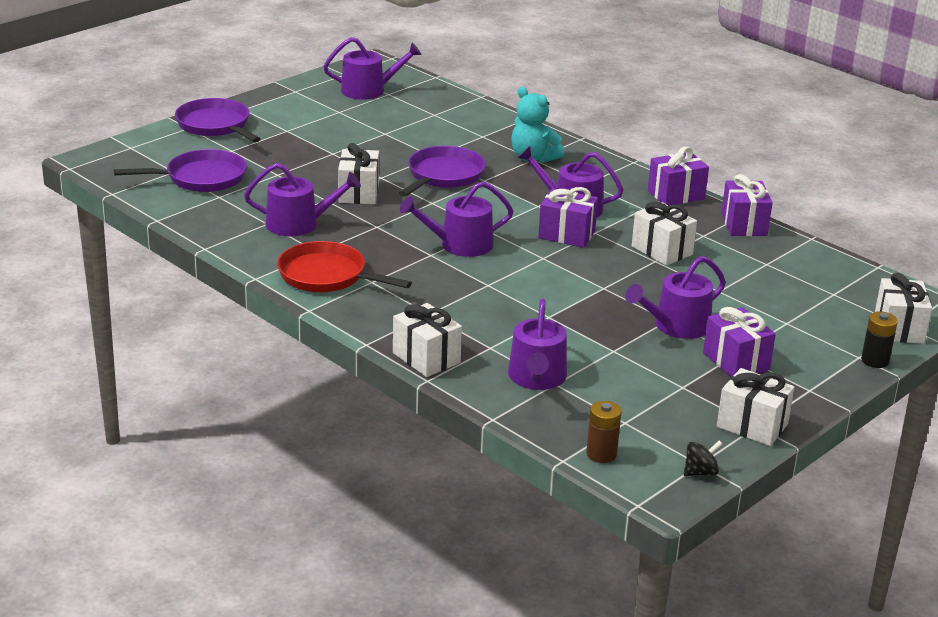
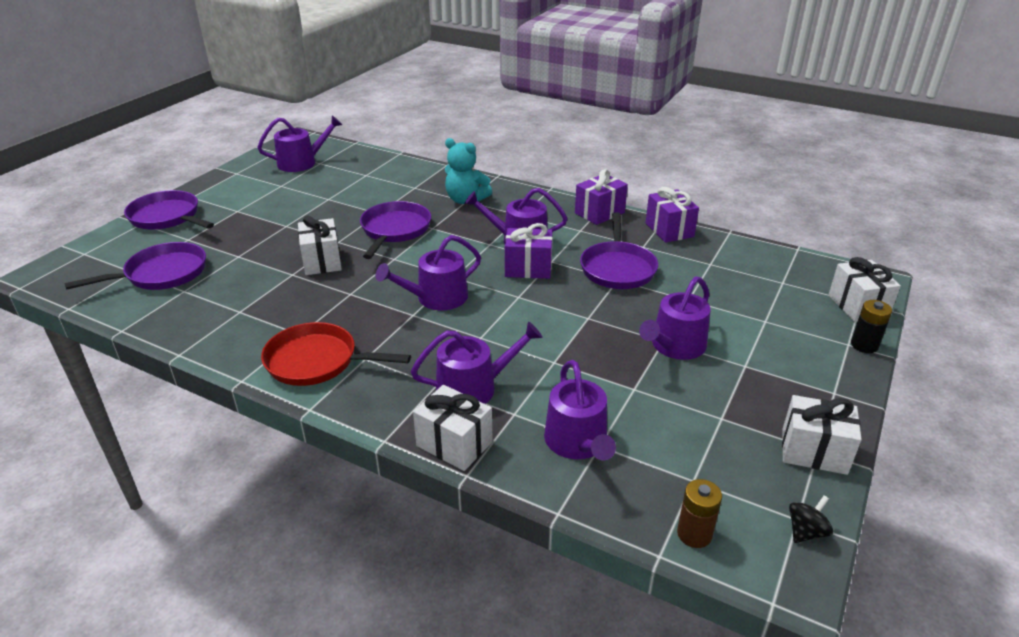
camera: 15 degrees left, 5 degrees up
purple watering can [244,163,361,236] -> purple watering can moved to [411,322,543,404]
white gift [632,202,697,266] -> purple pan [580,212,658,289]
purple gift [703,307,776,377] -> none

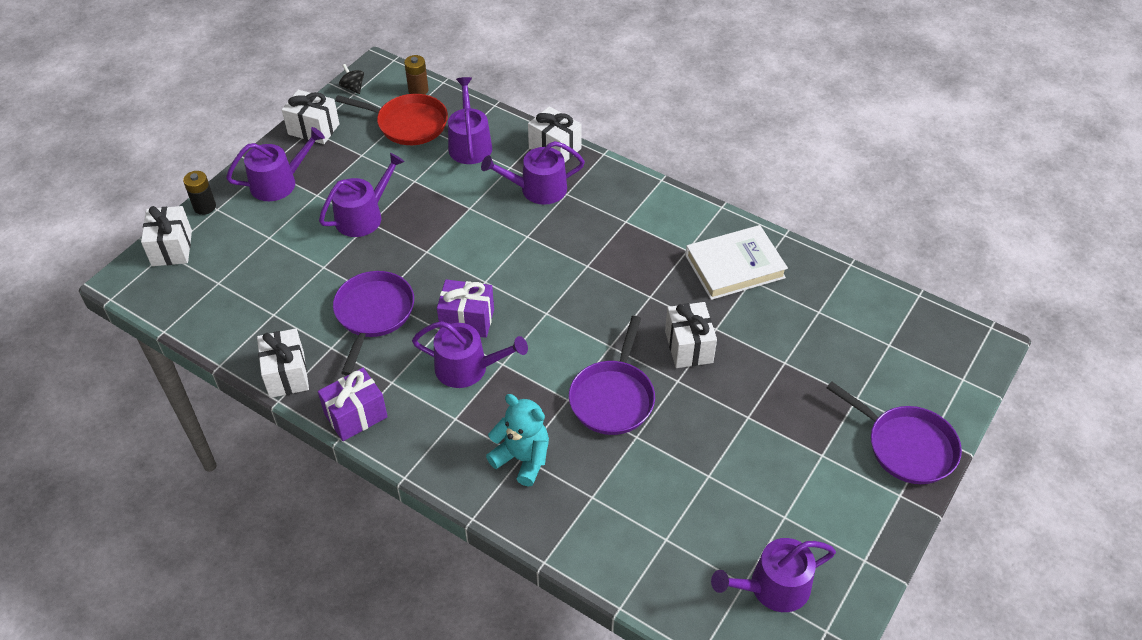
camera: 175 degrees left, 15 degrees up
purple pan [64,242,206,290] -> none
red pan [261,322,411,386] -> red pan moved to [335,94,448,145]
purple watering can [376,235,481,310] -> purple watering can moved to [226,127,325,201]
purple gift [645,187,699,243] -> white gift [257,328,309,398]
black spinning top [789,495,833,543] -> black spinning top turned 90 degrees clockwise [339,64,364,94]
none -> white book [685,225,788,300]

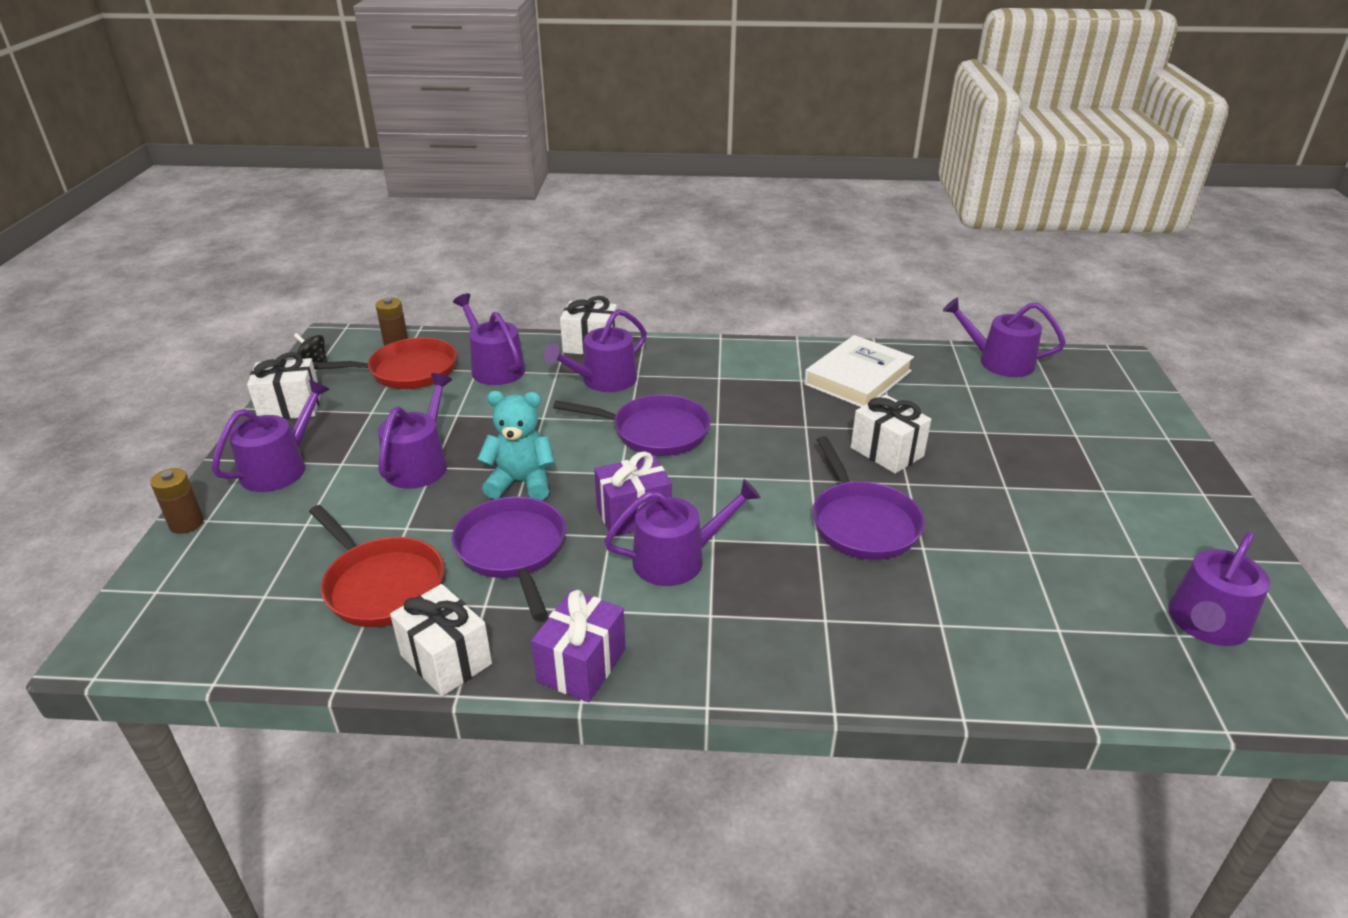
camera: 30 degrees left, 15 degrees down
white gift [141,206,192,266] -> none
black battery [183,171,216,215] -> brown battery [150,468,204,534]
turquoise teddy bear [486,394,549,486] -> turquoise teddy bear moved to [477,391,555,500]
purple pan [827,382,962,484] -> purple pan moved to [553,395,710,456]
none -> red pan [309,505,444,627]
none -> purple watering can [943,298,1066,377]

